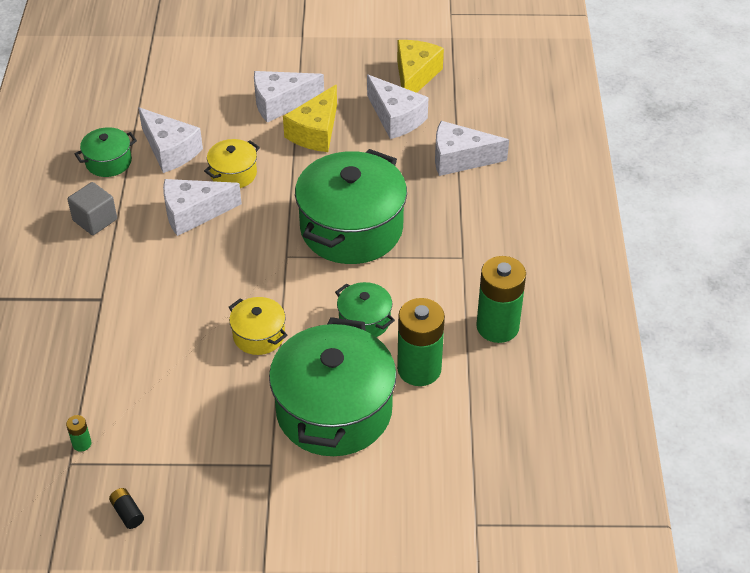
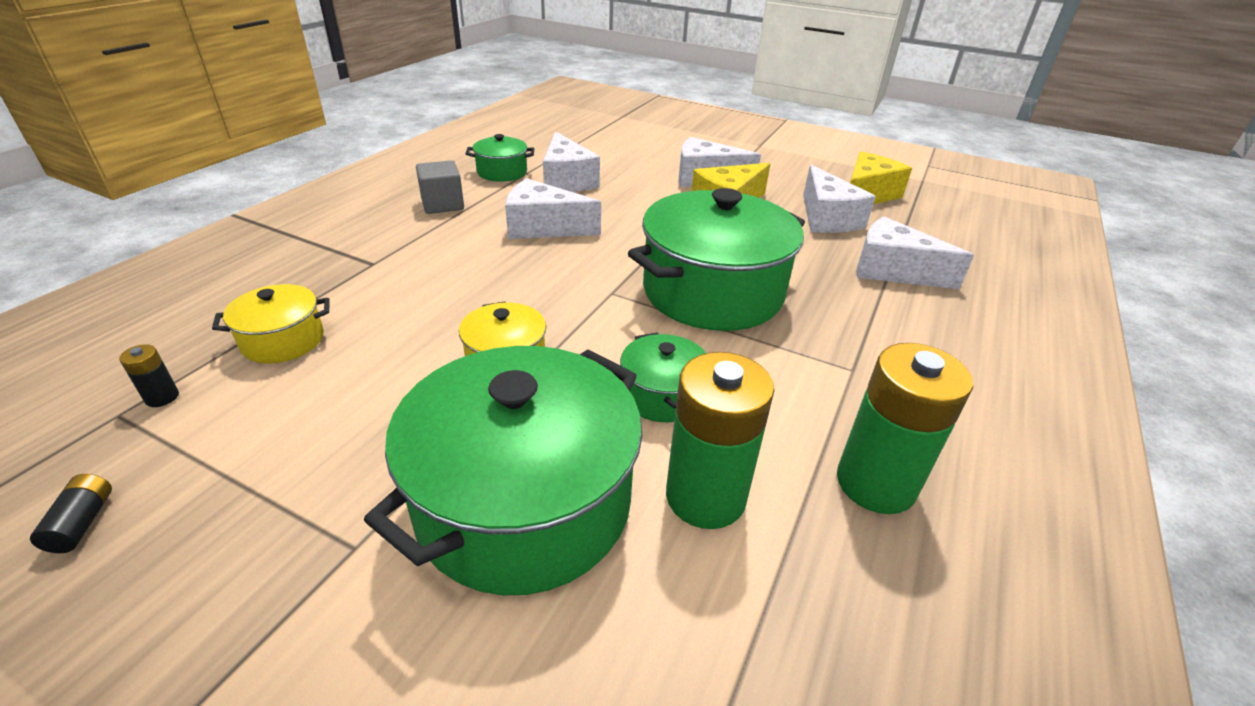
camera: 25 degrees right, 10 degrees down
green battery [66,415,92,452] -> black battery [119,344,179,407]
yellow pot [204,139,260,188] -> yellow pot moved to [212,284,330,363]

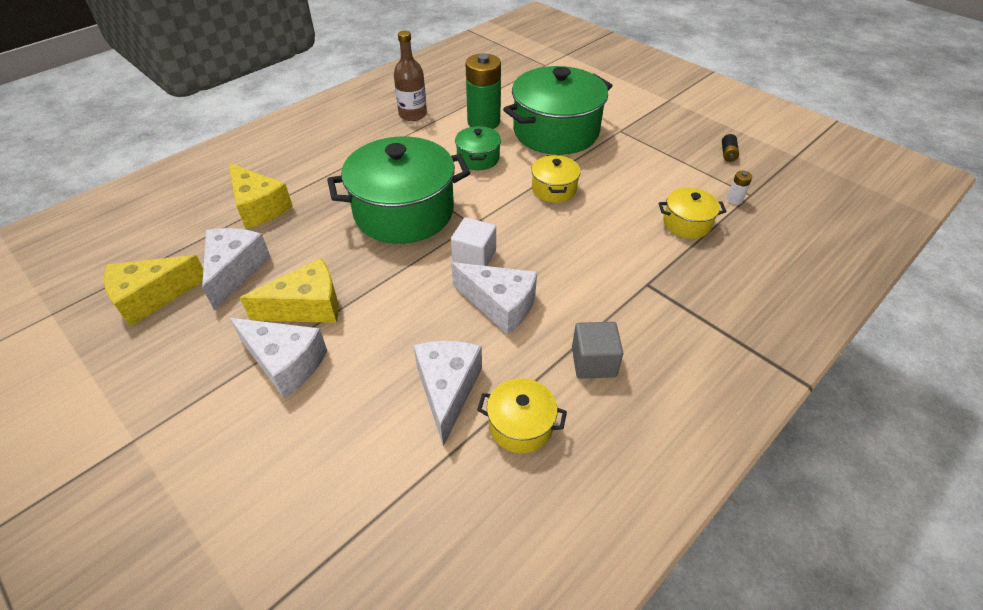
camera: 160 degrees left, 10 degrees up
black battery [119,344,179,407] -> white battery [727,171,753,205]
green pot [466,134,534,182] -> yellow pot [477,378,567,453]
green battery [837,343,973,514] -> brown bottle [394,31,427,121]
white cheese [857,217,974,289] -> yellow cheese [229,163,293,229]
none -> white cube [451,217,496,266]

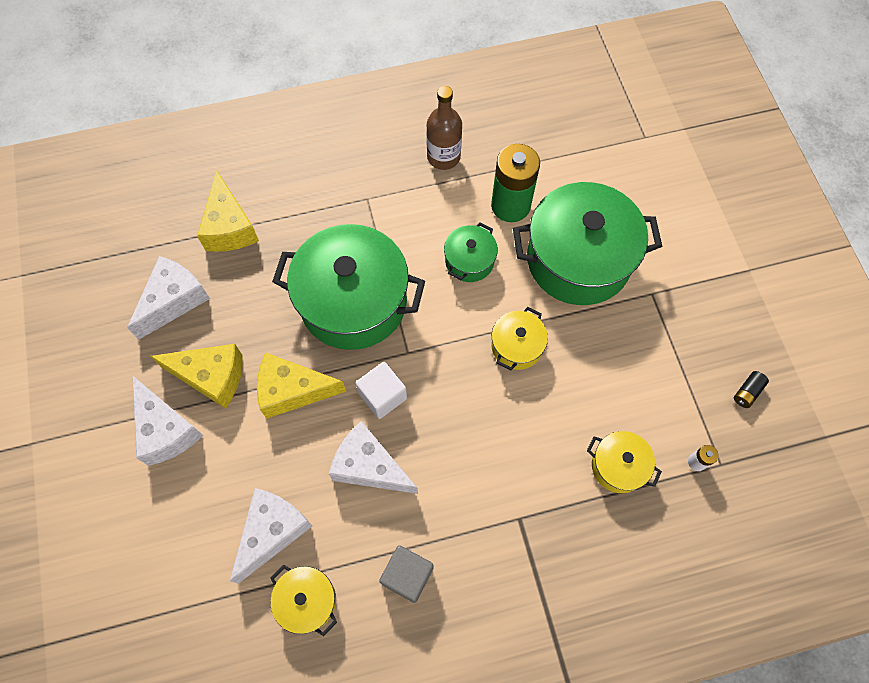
camera: 30 degrees right, 20 degrees up
yellow cheese [104,255,203,327] -> yellow cheese moved to [257,352,346,418]
white cheese [452,262,537,335] -> white cheese turned 150 degrees clockwise [329,421,418,494]

